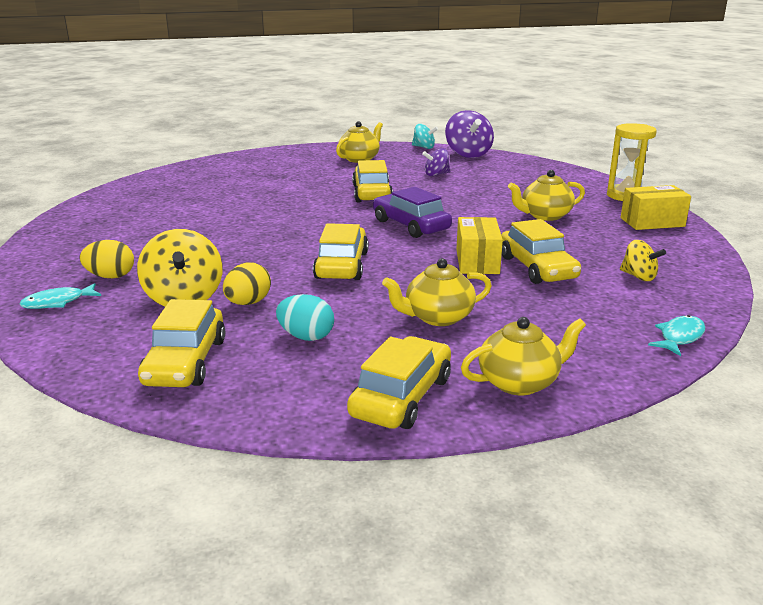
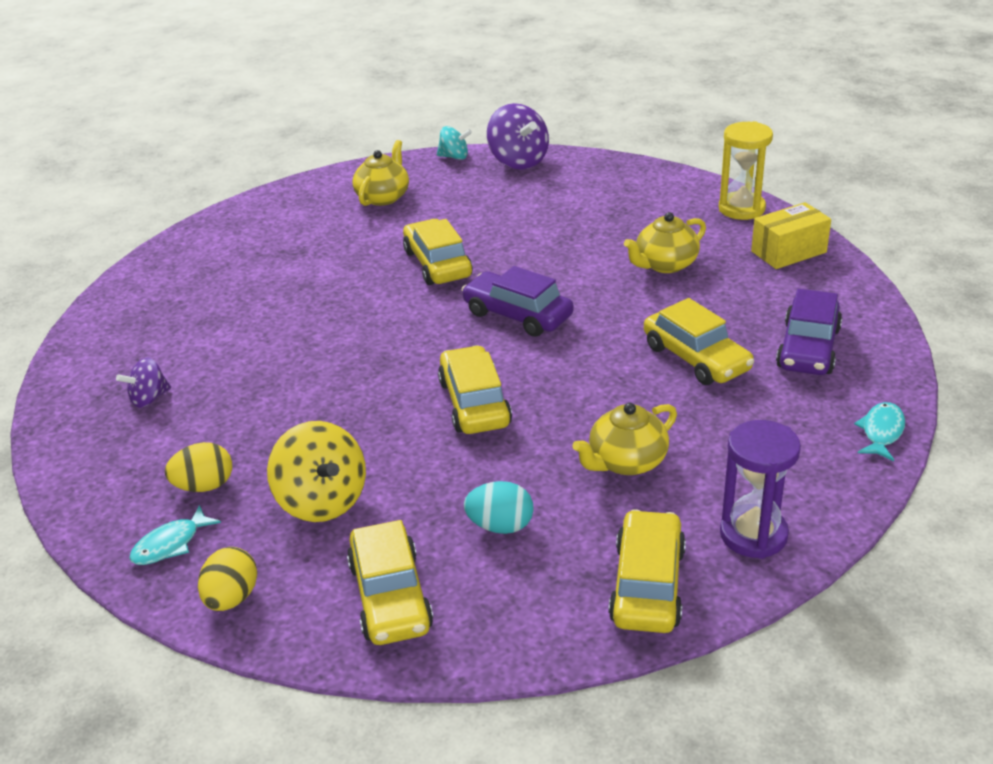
camera: 15 degrees left, 10 degrees up
yellow egg [223,262,271,305] -> yellow egg moved to [198,547,257,611]
purple spinning top [422,148,450,176] -> purple spinning top moved to [116,358,171,408]
yellow box [456,217,503,274] -> none
yellow teapot [461,317,586,395] -> purple hourglass [720,420,801,559]
yellow spinning top [620,240,666,281] -> purple car [776,289,842,375]

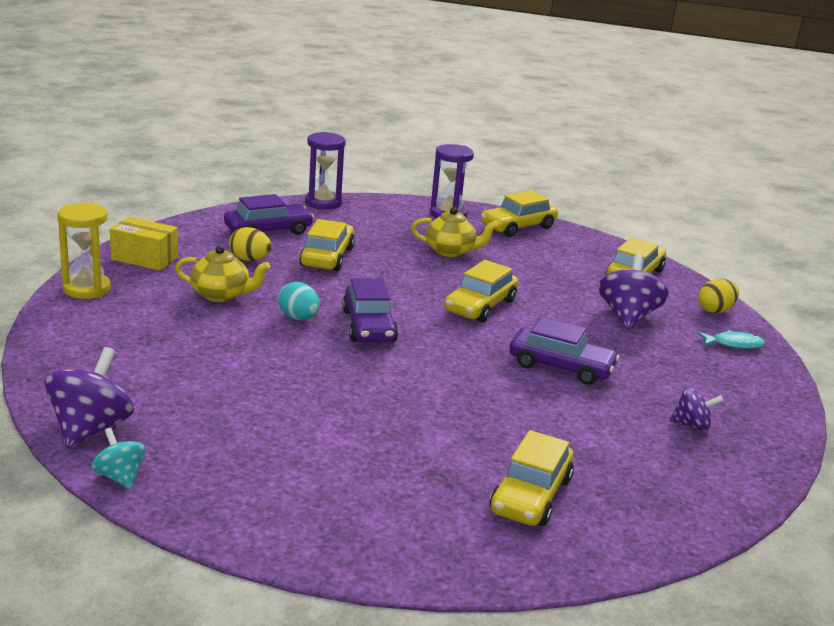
camera: 140 degrees left, 10 degrees down
yellow egg [165,442,232,492] -> yellow egg moved to [229,227,272,261]
yellow spinning top [267,421,366,522] -> purple spinning top [598,254,669,329]
yellow teapot [352,140,409,206] -> none
yellow car [403,219,473,285] -> yellow car moved to [490,430,574,526]
turquoise egg [464,481,534,534] -> turquoise egg moved to [278,282,320,320]
turquoise fish [854,402,905,461] -> purple hourglass [305,132,346,209]
none -> purple car [509,317,620,385]

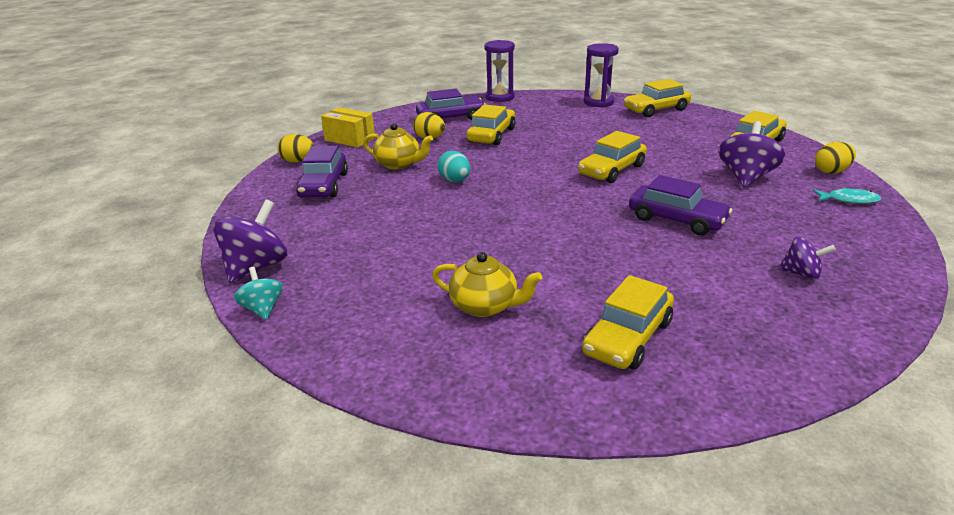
camera: 15 degrees right, 5 degrees up
yellow hourglass [58,203,111,299] -> yellow egg [277,134,314,163]
purple car [342,278,398,342] -> purple car moved to [296,146,348,198]
yellow teapot [411,207,498,257] -> yellow teapot moved to [432,252,542,317]

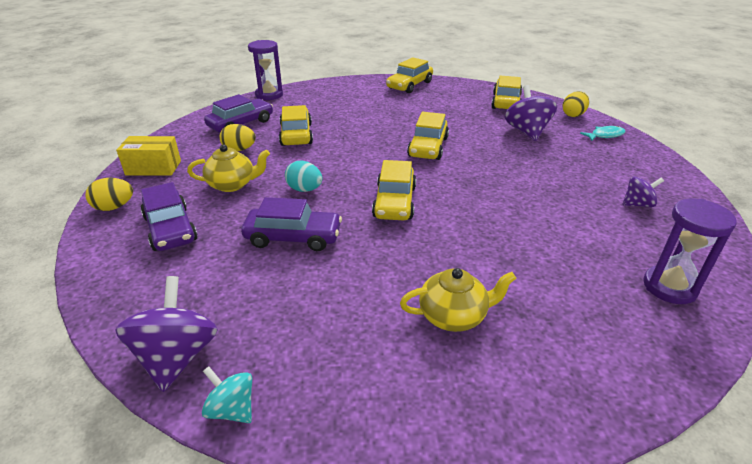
camera: 30 degrees left, 5 degrees up
yellow car [582,275,674,369] -> yellow car moved to [372,160,416,220]
purple hourglass [584,43,619,108] -> purple hourglass moved to [643,199,736,304]
purple car [629,175,732,235] -> purple car moved to [241,197,342,251]

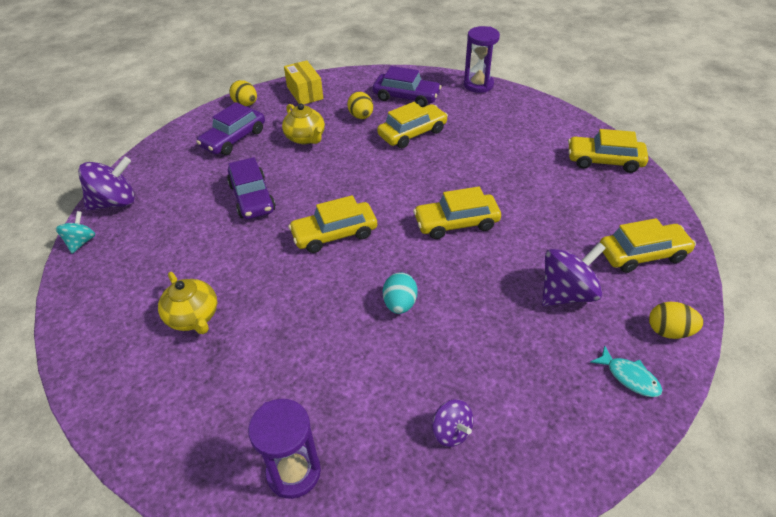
camera: 65 degrees right, 10 degrees up
turquoise egg [285,161,322,192] -> turquoise egg moved to [383,273,418,314]

